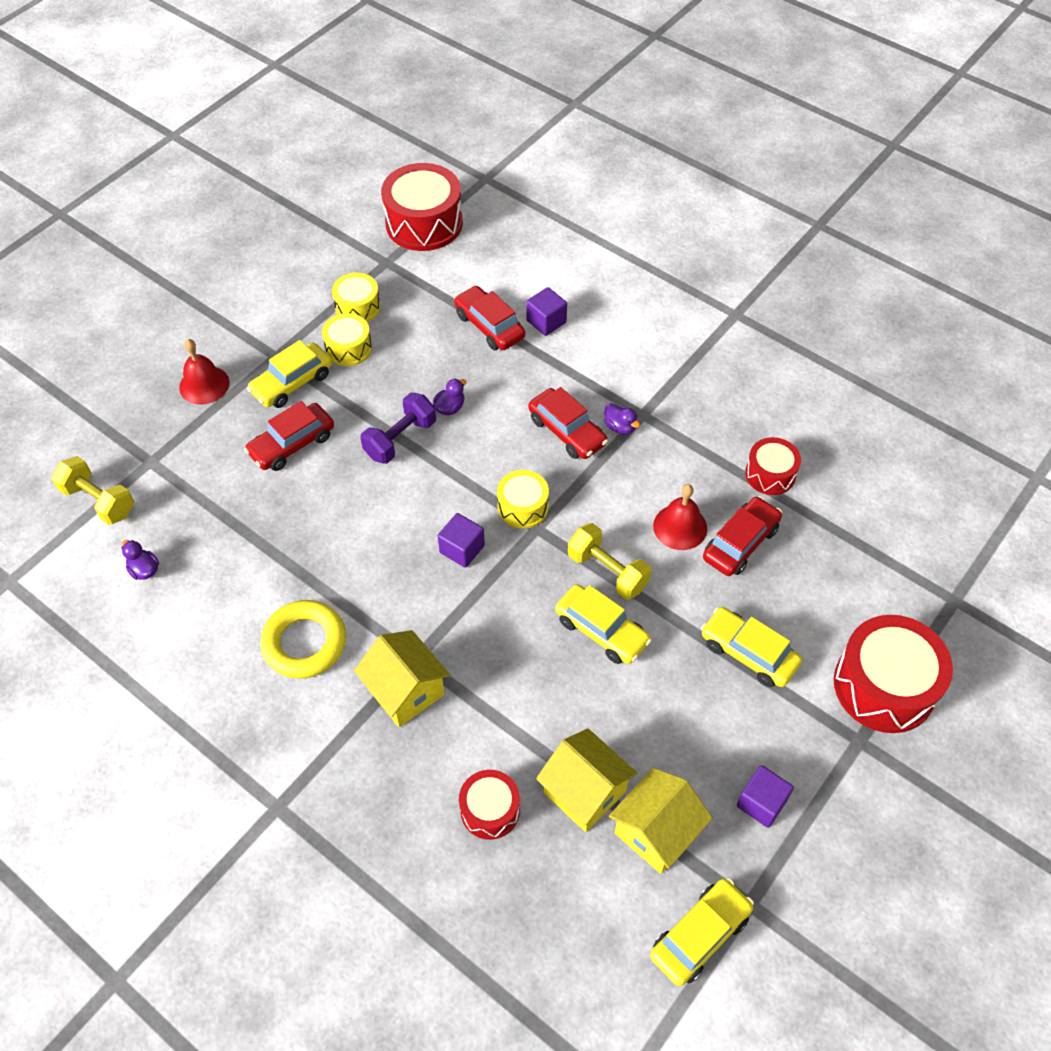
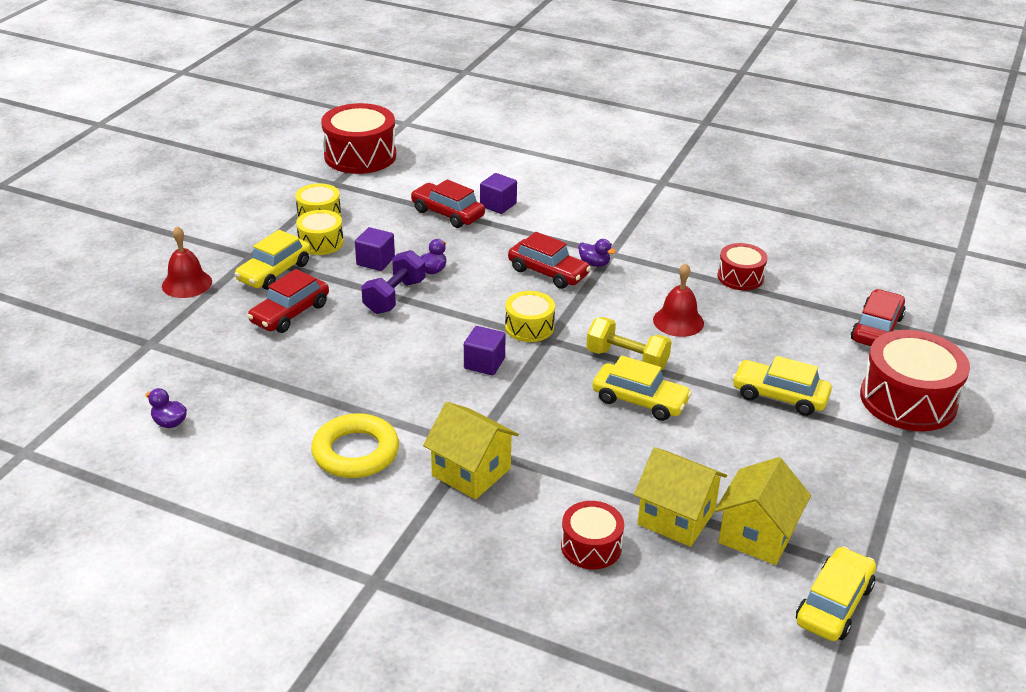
camera: 15 degrees left, 20 degrees down
yellow dumbbell [51,456,134,525] -> none
red car [703,496,782,576] -> red car moved to [851,289,906,346]
purple cube [737,765,794,828] -> purple cube moved to [355,227,395,271]

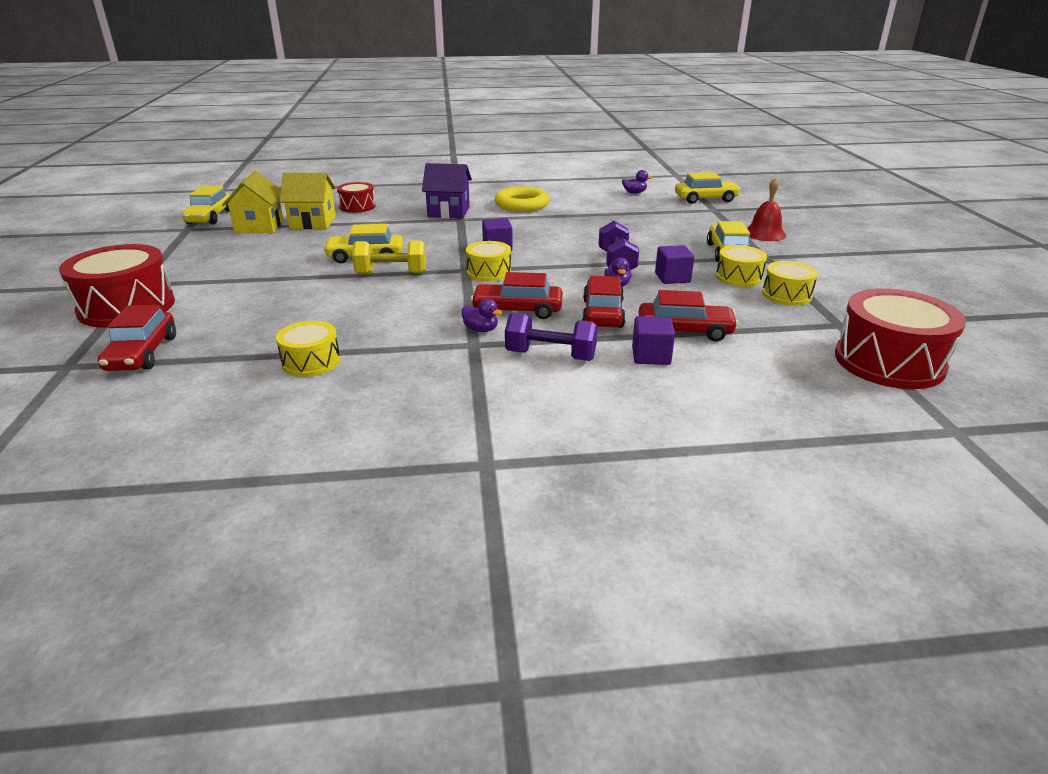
camera: 150 degrees right, 5 degrees down
red car [247,269,329,333] -> red car moved to [582,276,626,328]
yellow house [423,402,519,500] -> purple house [422,163,472,219]
purple duck [578,239,616,267] -> purple duck turned 150 degrees counterclockwise [462,299,503,332]
red bell [653,263,704,337] -> none
red drum [717,243,768,290] -> yellow drum [276,321,340,377]
yellow car [732,356,832,416] -> yellow car moved to [675,172,741,204]
none -> purple dumbbell [505,313,598,361]

